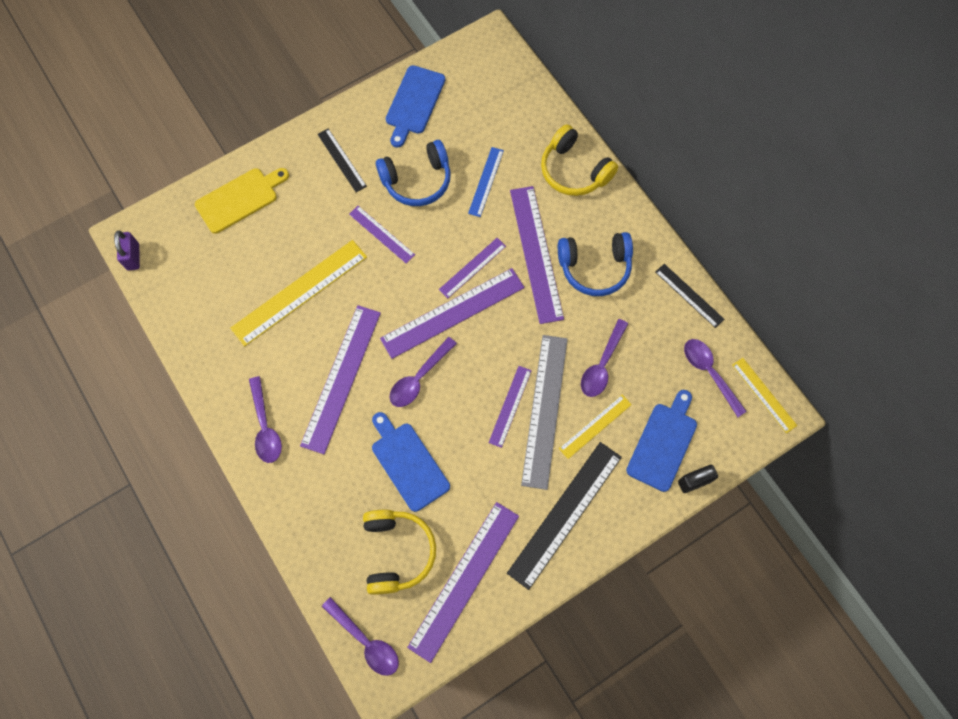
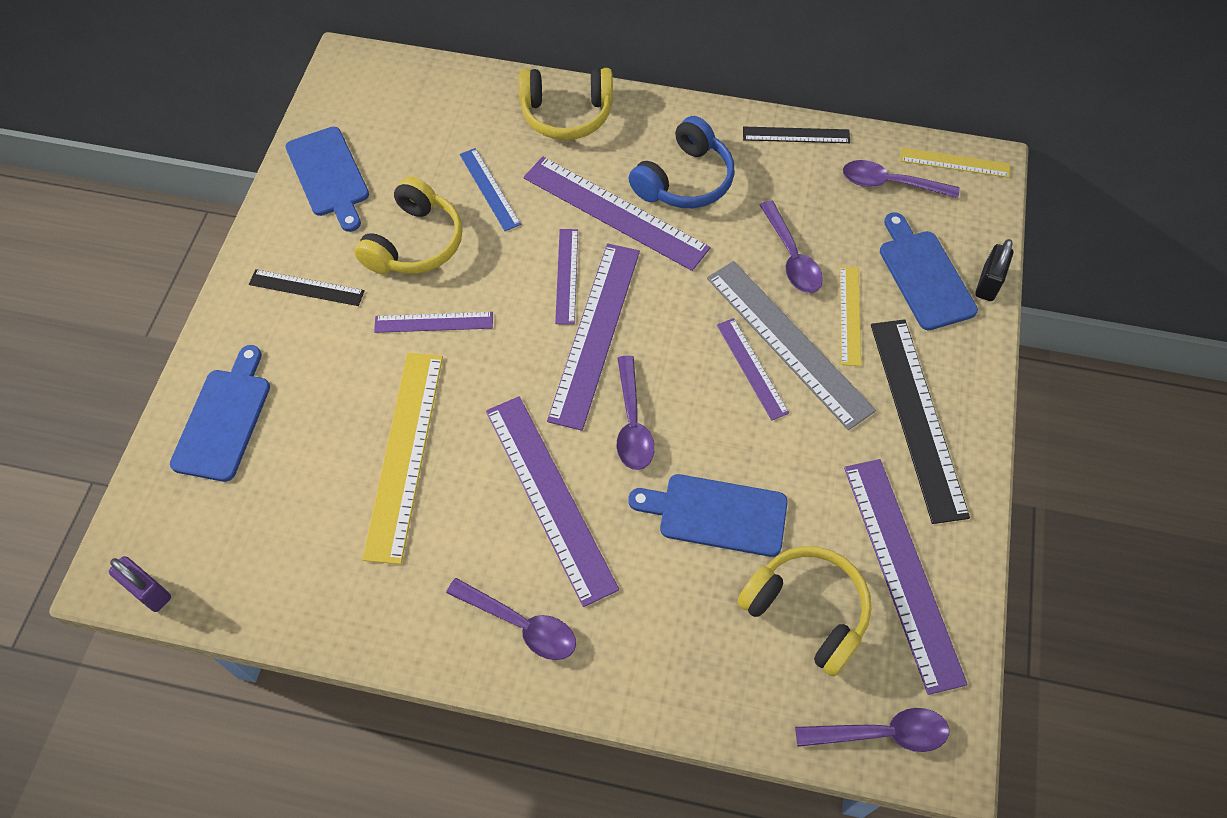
camera: 45 degrees left, 10 degrees down
yellow cutting board [195,168,289,234] -> blue cutting board [170,345,270,482]
blue headphones [376,140,451,206] -> yellow headphones [354,176,463,274]

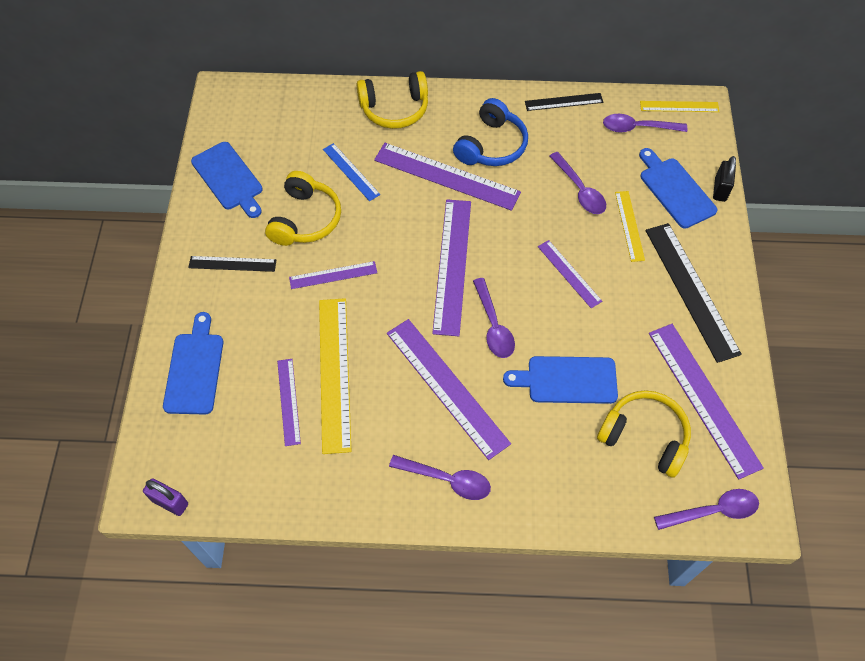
camera: 10 degrees left, 0 degrees up
purple ruler [555,229,578,325] -> purple ruler moved to [277,359,301,446]
grey ruler [707,261,876,430] -> none

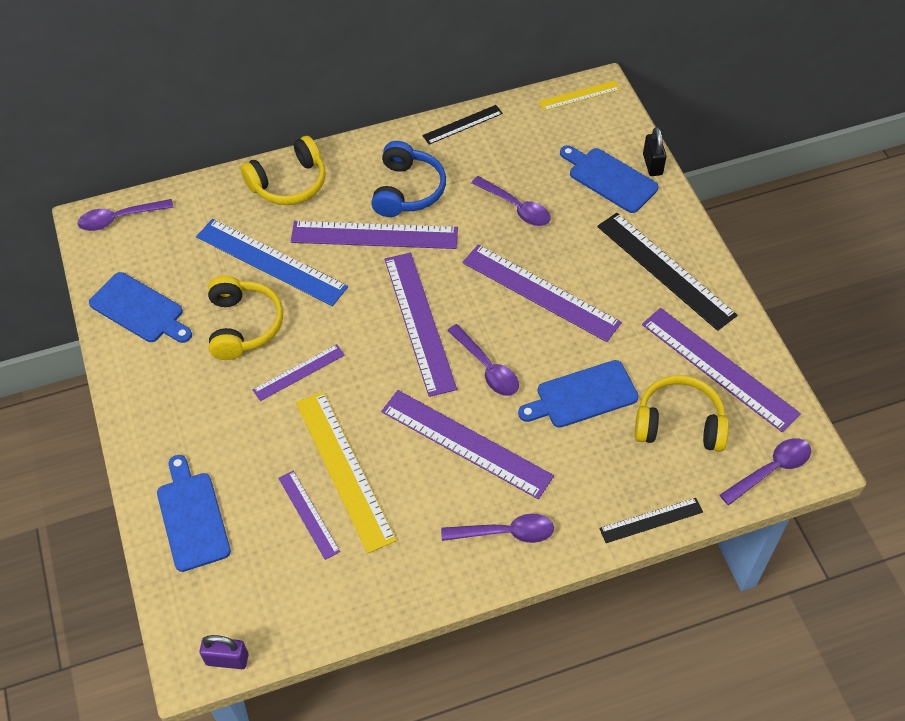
camera: 20 degrees left, 5 degrees down
black ruler [188,256,276,272] -> black ruler moved to [599,498,703,543]
blue ruler [323,143,380,201] -> blue ruler [196,219,348,306], size x1.84
purple ruler [538,240,602,308] -> purple ruler [463,245,622,342], size x1.84
purple spoon [603,114,687,132] -> purple spoon moved to [78,199,174,231]
yellow ruler [615,191,645,262] -> none

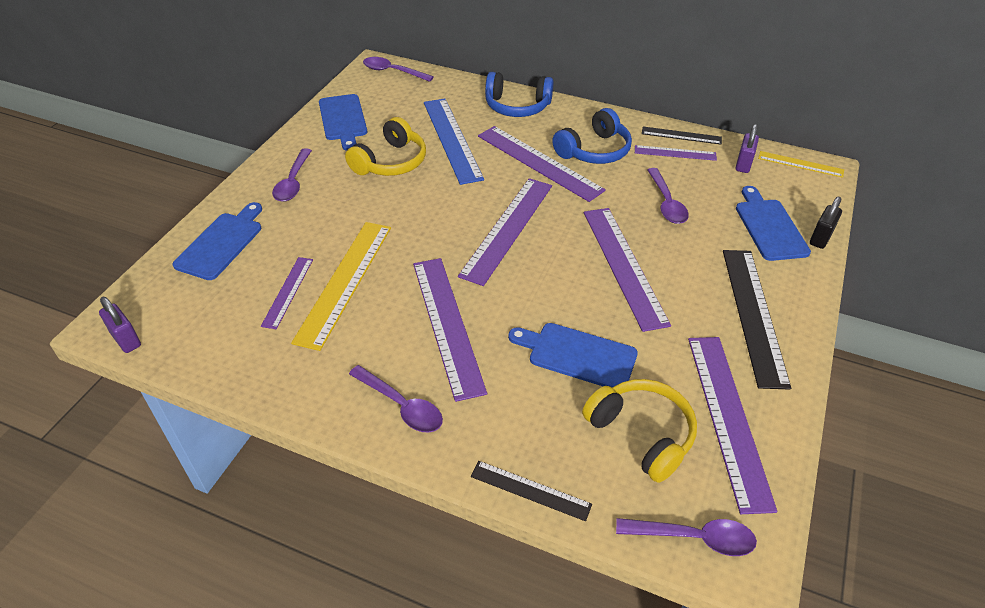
camera: 40 degrees right, 10 degrees down
yellow headphones [241,136,326,205] -> blue headphones [485,72,553,117]
purple ruler [253,344,345,401] -> purple ruler moved to [635,145,717,161]
purple spoon [447,324,519,396] -> purple spoon moved to [272,148,312,202]
none -> purple padlock [735,124,759,173]

